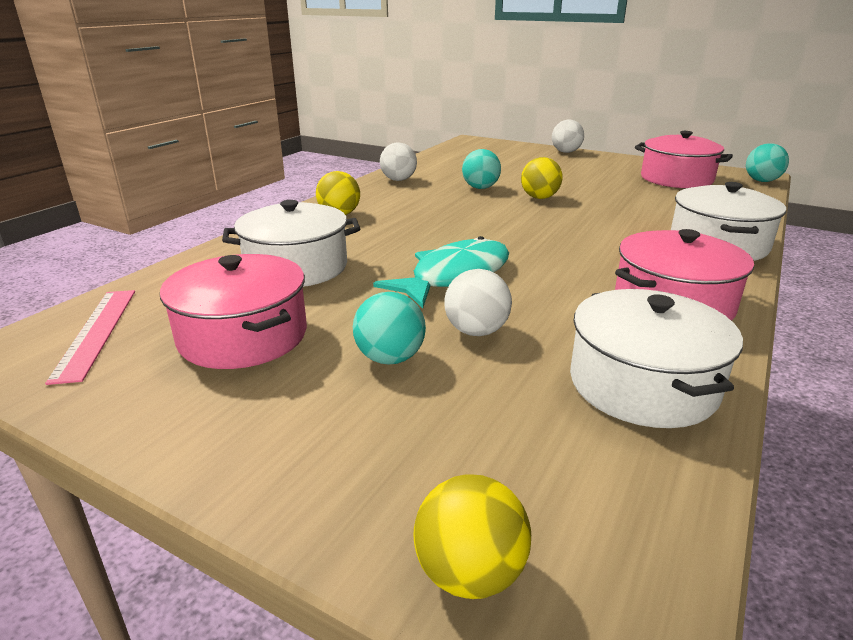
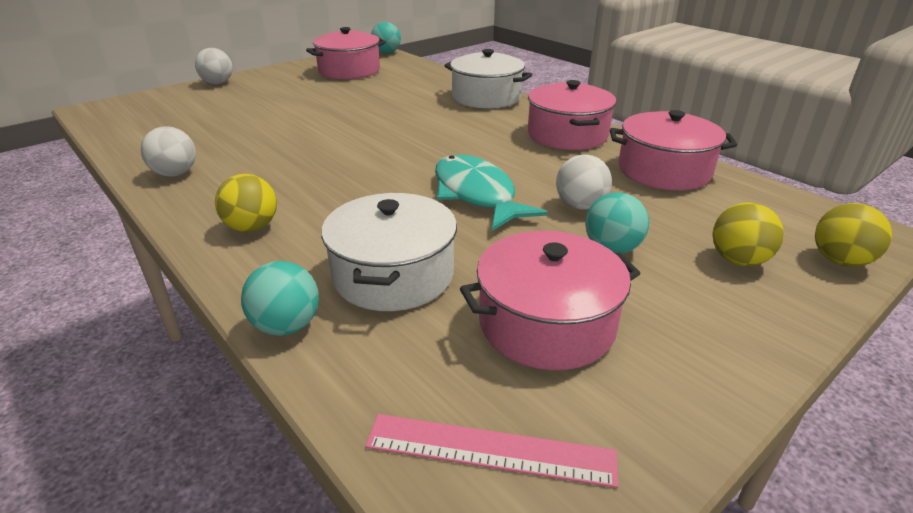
camera: 70 degrees left, 5 degrees up
turquoise ball [462,149,501,189] -> turquoise ball moved to [241,261,319,336]
yellow ball [521,157,563,199] -> yellow ball moved to [712,203,784,266]
white pot [570,289,743,428] -> pink pot [610,110,737,190]

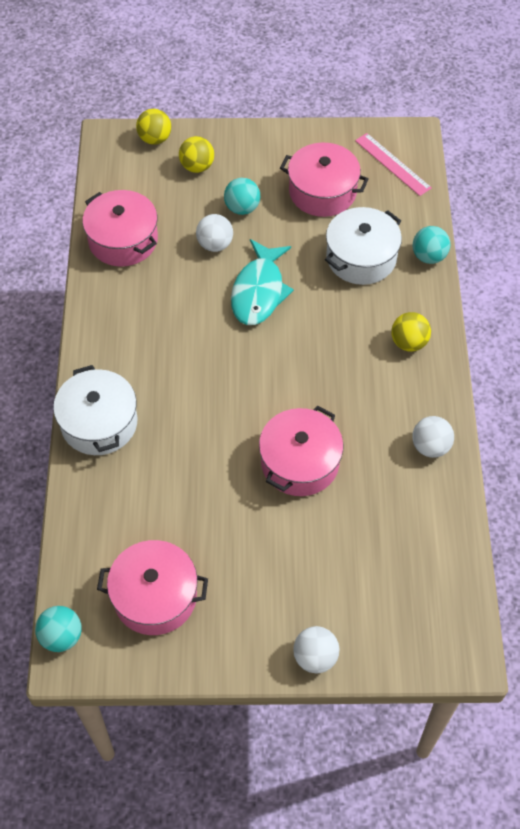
camera: 140 degrees left, 25 degrees up
pink pot [528,80,616,150] -> pink pot moved to [259,406,343,496]

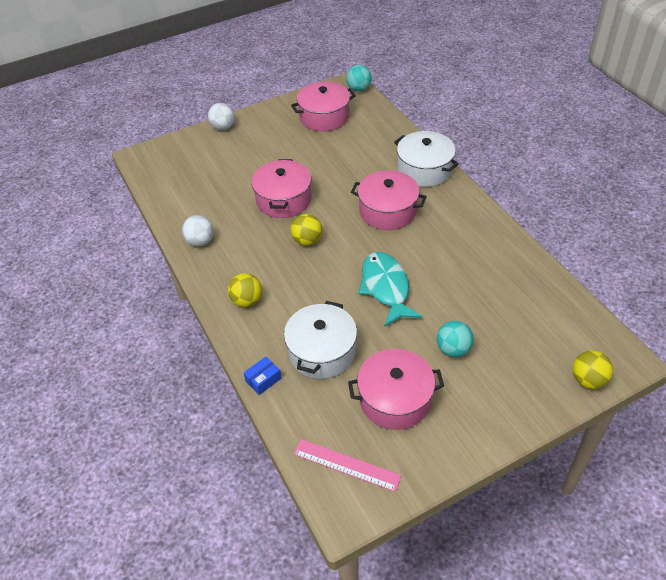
camera: 155 degrees right, 10 degrees down
pink pot [83,190,158,267] -> pink pot moved to [351,170,427,230]
yellow ball [179,136,214,173] -> yellow ball moved to [291,214,322,246]
white ball [196,214,233,252] -> none
turquoise ball [413,226,450,264] -> blue box [244,357,281,395]

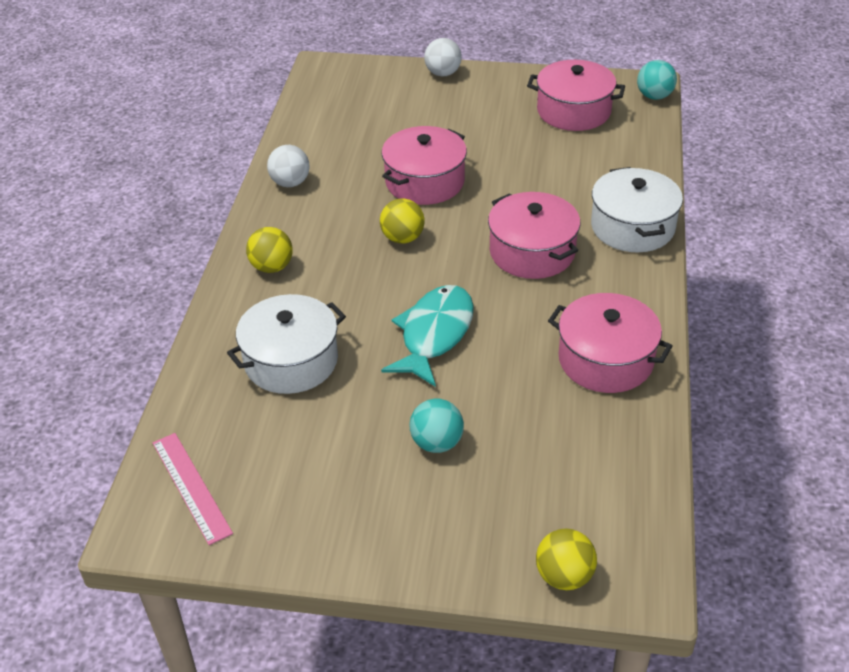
camera: 35 degrees right, 5 degrees down
blue box [244,357,281,395] -> none
pink pot [348,349,444,430] -> pink pot moved to [548,293,672,393]

